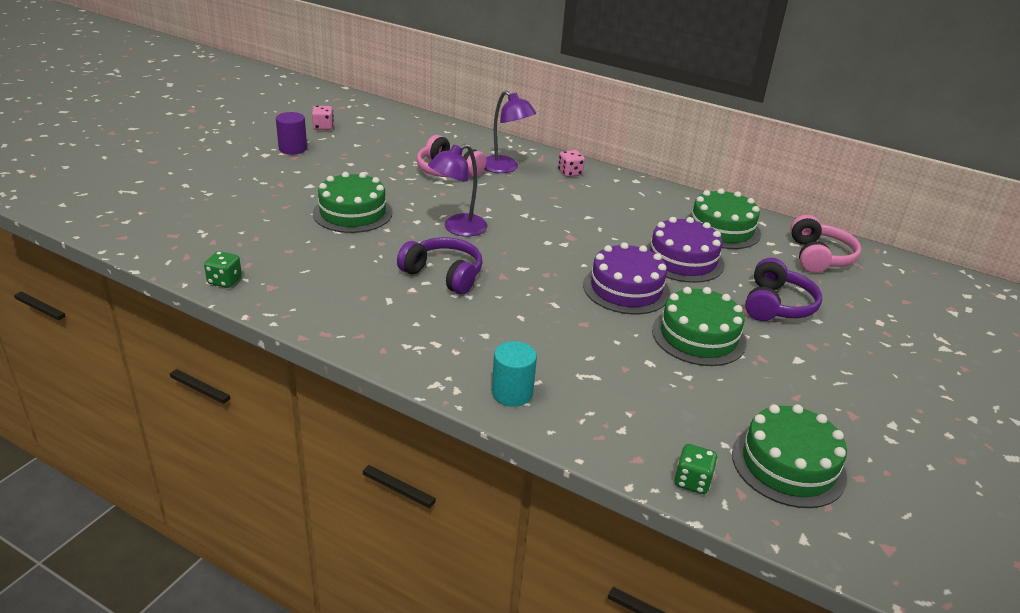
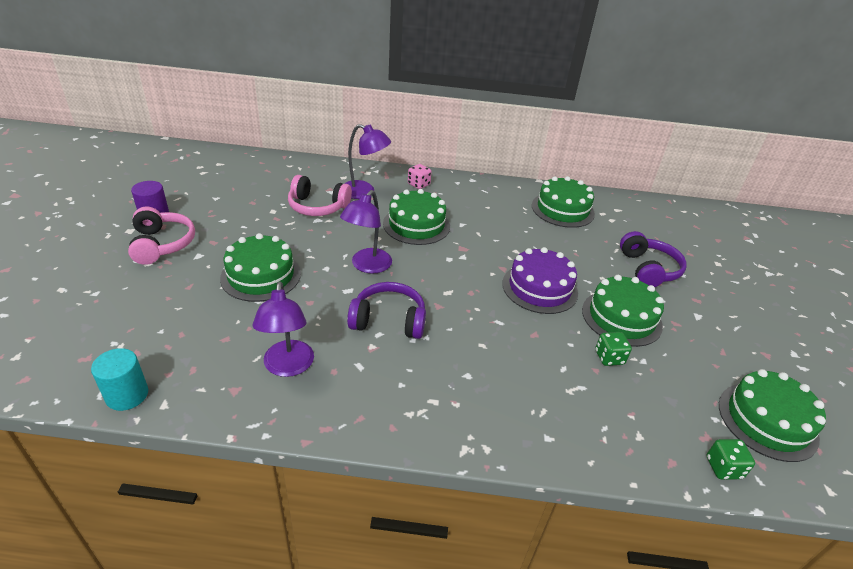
camera: 25 degrees left, 5 degrees up
green dice [204,251,242,288] -> green dice moved to [595,332,632,366]
pink dice [312,106,334,130] -> none
turquoise cylinder [492,341,537,407] -> turquoise cylinder moved to [91,348,148,411]
purple cake [646,217,724,283] -> none
pink headphones [790,215,861,273] -> pink headphones moved to [128,207,195,265]
none -> purple lamp [253,282,314,377]
none -> green cake [383,189,450,245]

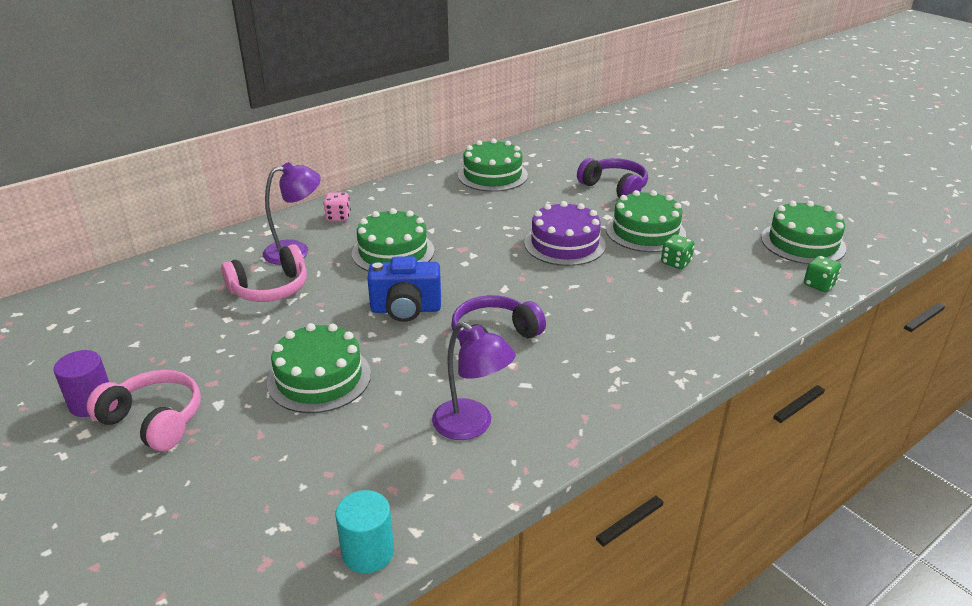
camera: 40 degrees left, 5 degrees down
purple lamp [340,190,392,274] -> blue camera [367,256,441,322]

